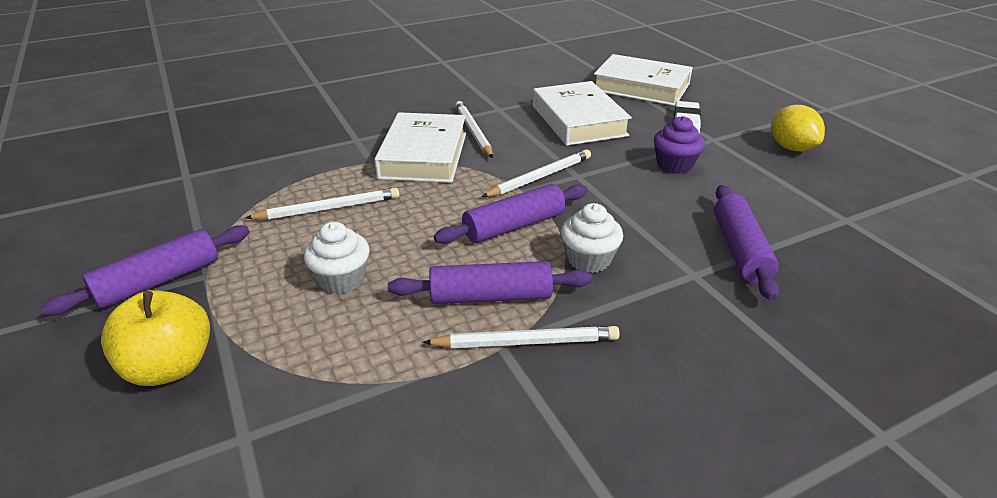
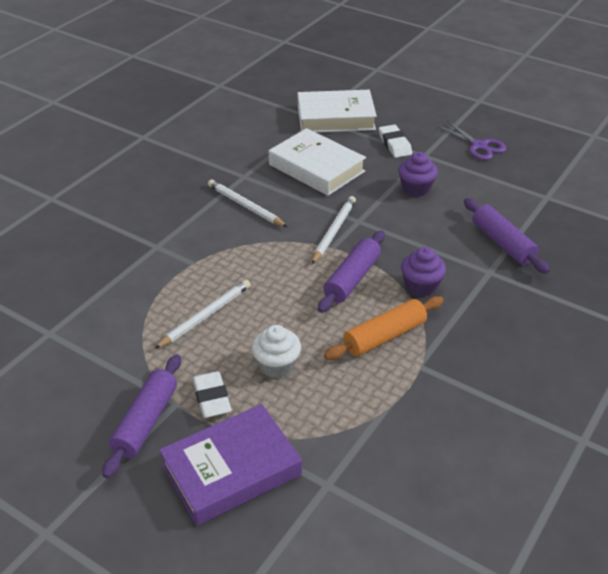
camera: 30 degrees left, 5 degrees up
yellow apple [101,290,210,386] -> purple book [159,404,302,525]
white book [374,112,466,183] -> none
purple rolling pin [388,261,592,304] -> orange rolling pin [324,296,444,360]
white pencil [423,326,620,348] -> none
white cupcake [561,203,623,273] -> purple cupcake [401,247,446,296]
yellow lemon [771,105,825,151] -> purple scissors [437,121,506,160]
none -> white eraser [192,371,232,418]

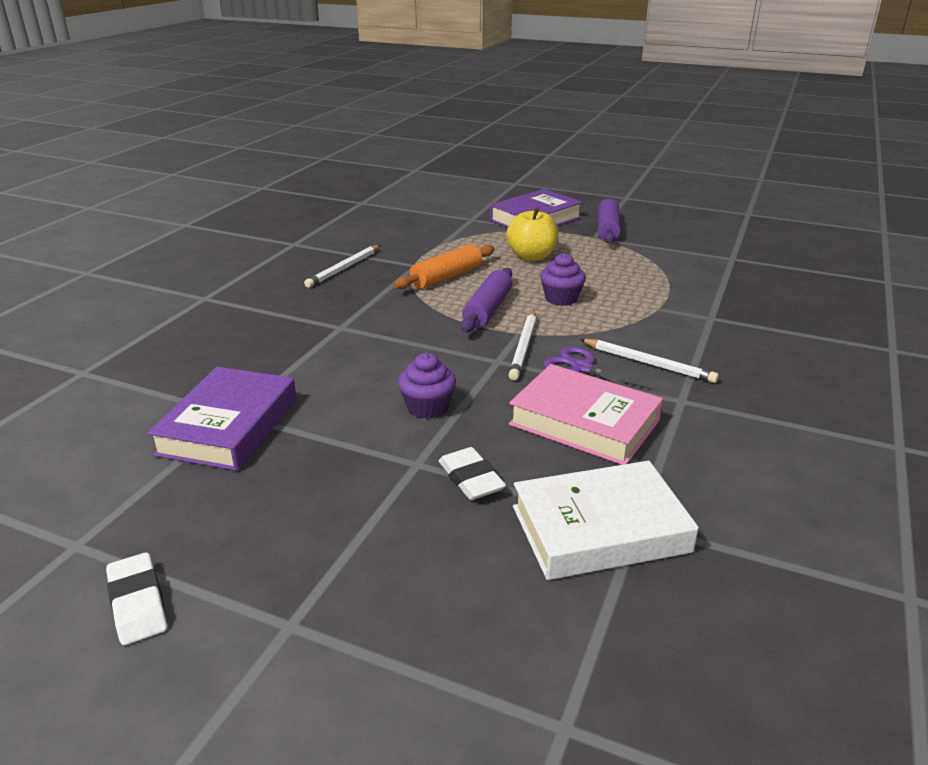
camera: 170 degrees right, 10 degrees down
white pencil [154,280,251,349] -> white pencil moved to [304,245,380,288]
white eraser [192,371,232,418] -> white eraser moved to [106,552,167,645]
white cupcake [252,325,301,378] -> yellow apple [507,207,559,261]
white book [269,128,366,196] -> pink book [509,364,663,465]
purple cupcake [401,247,446,296] -> purple cupcake moved to [540,253,586,306]
purple scissors [437,121,506,160] -> purple scissors moved to [544,346,655,390]
purple rolling pin [464,198,550,274] -> none
none -> purple book [147,367,297,471]

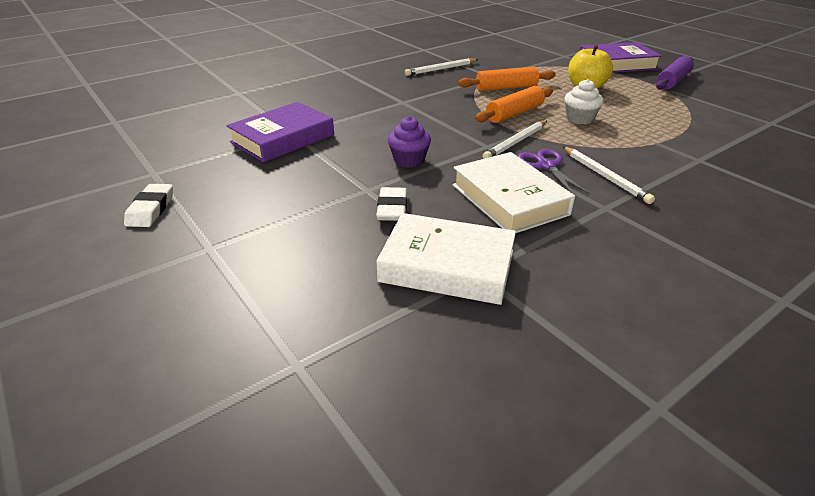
camera: 30 degrees right, 5 degrees up
purple rolling pin [461,268,512,333] -> orange rolling pin [475,86,553,123]
pink book [509,364,663,465] -> white book [452,152,575,233]
purple cupcake [540,253,586,306] -> white cupcake [564,79,603,124]

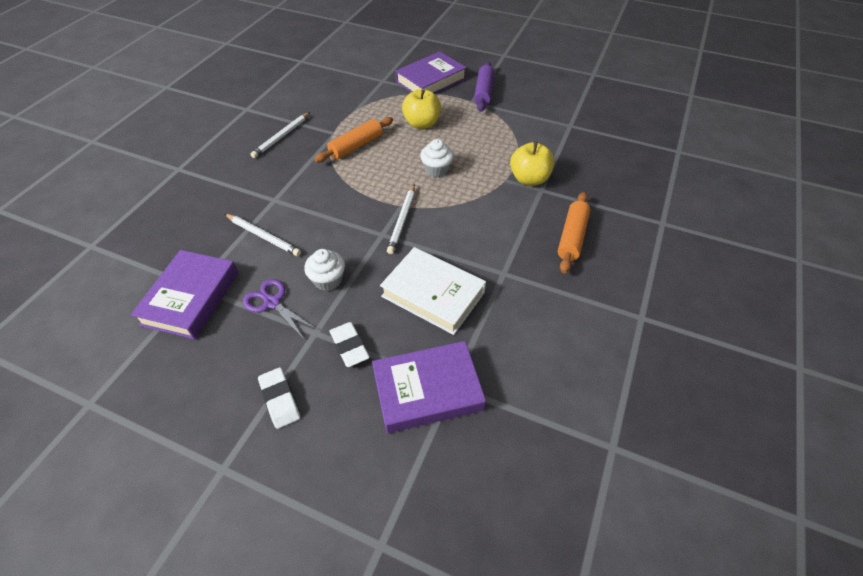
camera: 30 degrees left, 15 degrees up
white eraser [124,184,173,227] -> white eraser moved to [258,367,300,429]
white book [376,213,516,305] -> purple book [372,341,486,433]
purple cupcake [388,116,431,168] -> white cupcake [304,249,345,291]
orange rolling pin [475,86,553,123] -> orange rolling pin moved to [558,192,590,274]
purple scissors [518,149,590,194] -> purple scissors moved to [243,279,316,339]
white pencil [563,146,655,204] -> white pencil moved to [225,214,301,256]
none -> yellow apple [510,141,554,186]

